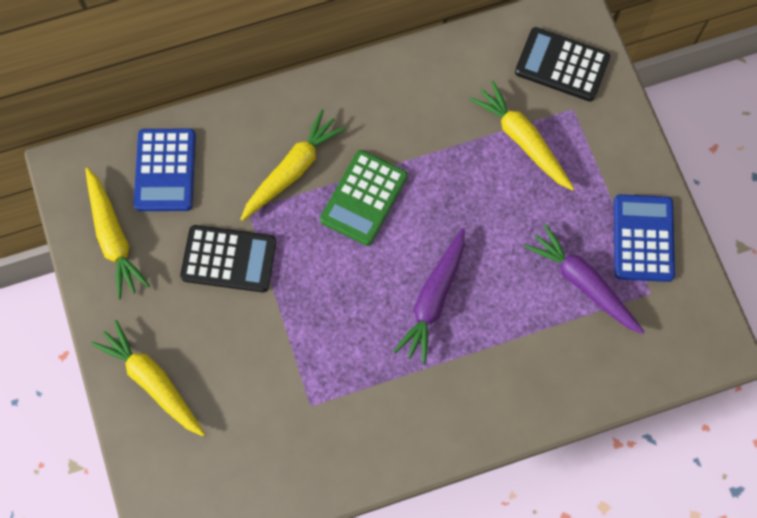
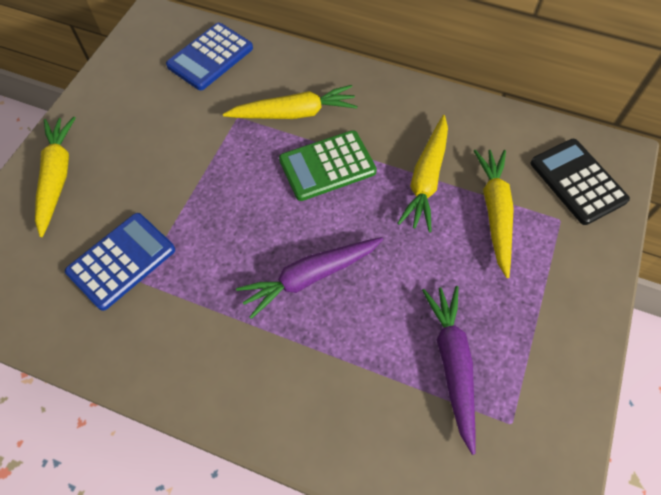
camera: 40 degrees right, 10 degrees down
yellow carrot [85,168,150,299] -> yellow carrot moved to [397,115,448,232]
black calculator [180,225,277,292] -> none
blue calculator [614,194,675,282] -> blue calculator moved to [65,213,175,311]

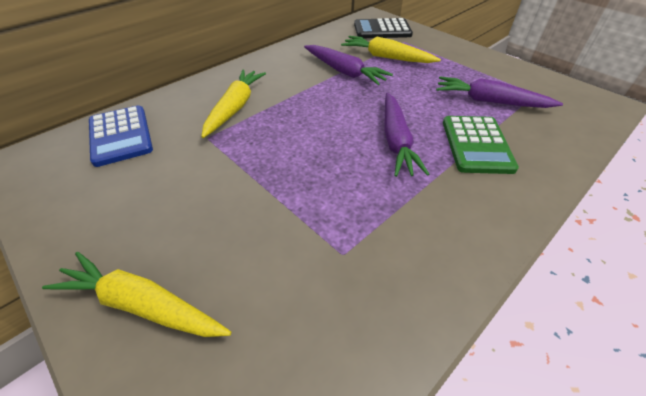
camera: 65 degrees left, 15 degrees down
blue calculator [65,213,175,311] -> none
green calculator [279,130,377,201] -> green calculator moved to [443,116,519,174]
yellow carrot [397,115,448,232] -> purple carrot [304,45,393,85]

